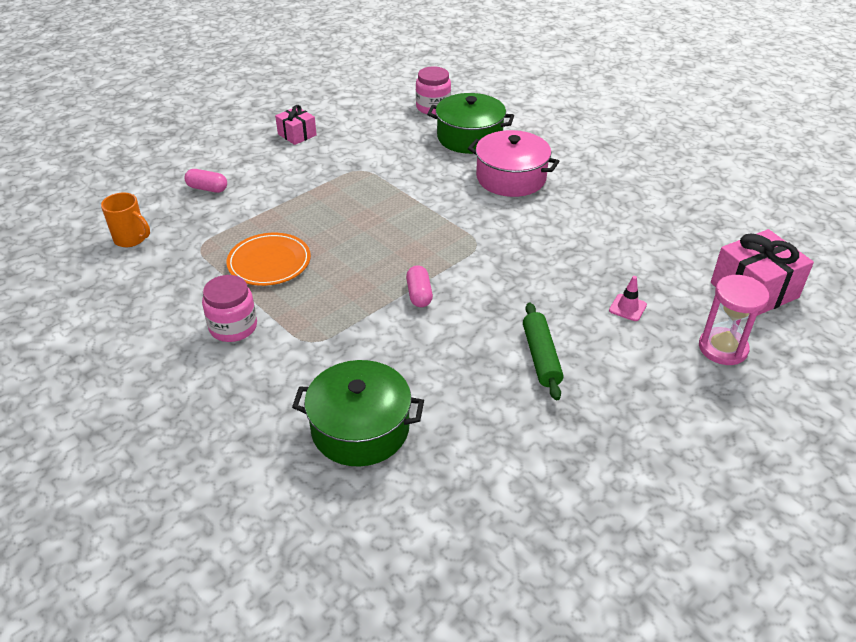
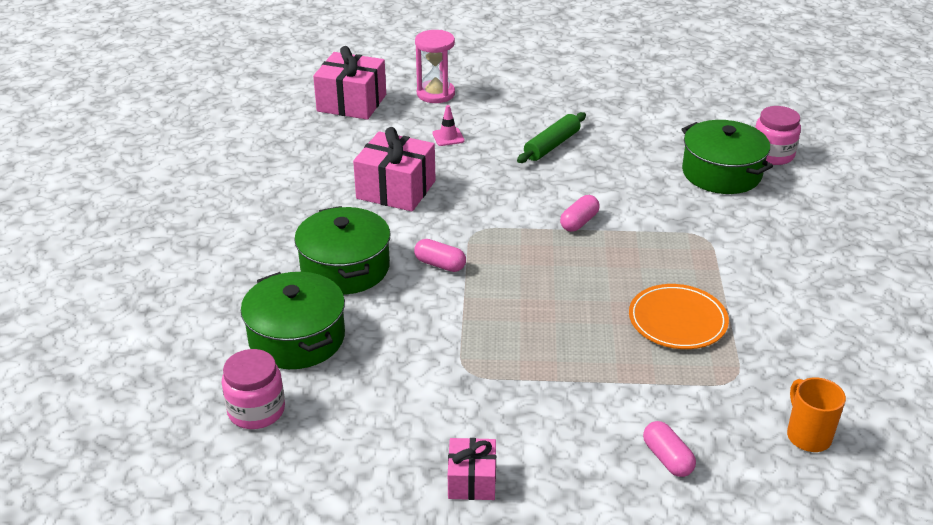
camera: 135 degrees left, 5 degrees down
pink jar [202,275,257,342] -> pink jar moved to [755,106,801,165]
pink pot [468,130,560,197] -> green pot [294,206,390,294]
none -> pink gift [353,127,435,211]
none -> pink capsule [414,239,466,272]

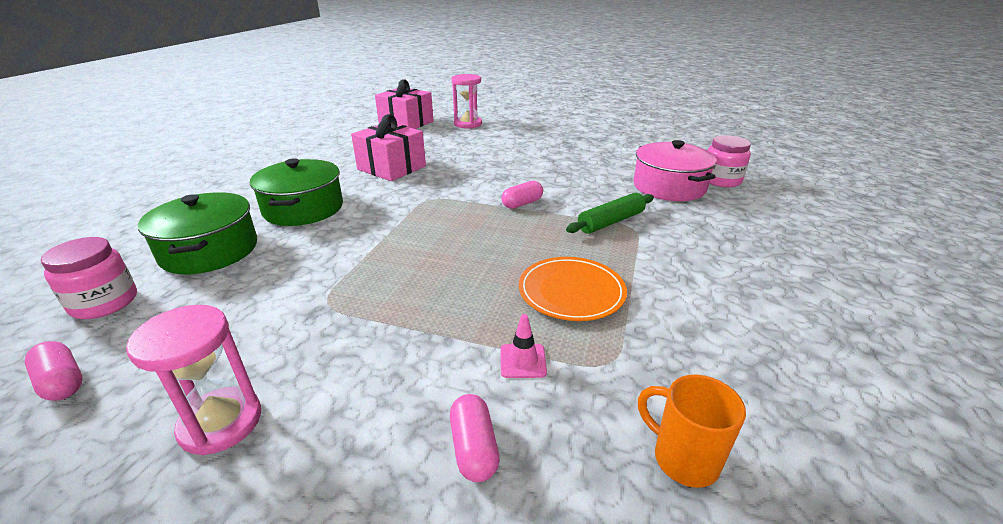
camera: 15 degrees right, 5 degrees down
pink capsule [414,239,466,272] -> pink capsule moved to [25,341,82,401]
pink traffic cone [432,105,465,146] -> pink traffic cone moved to [500,314,547,378]
pink gift [448,438,496,500] -> pink hourglass [126,305,261,455]
green rolling pin [517,112,586,163] -> green rolling pin moved to [566,193,654,234]
green pot [681,120,773,194] -> pink pot [633,140,717,201]
orange mug [787,377,846,452] -> orange mug turned 45 degrees counterclockwise [638,375,746,488]

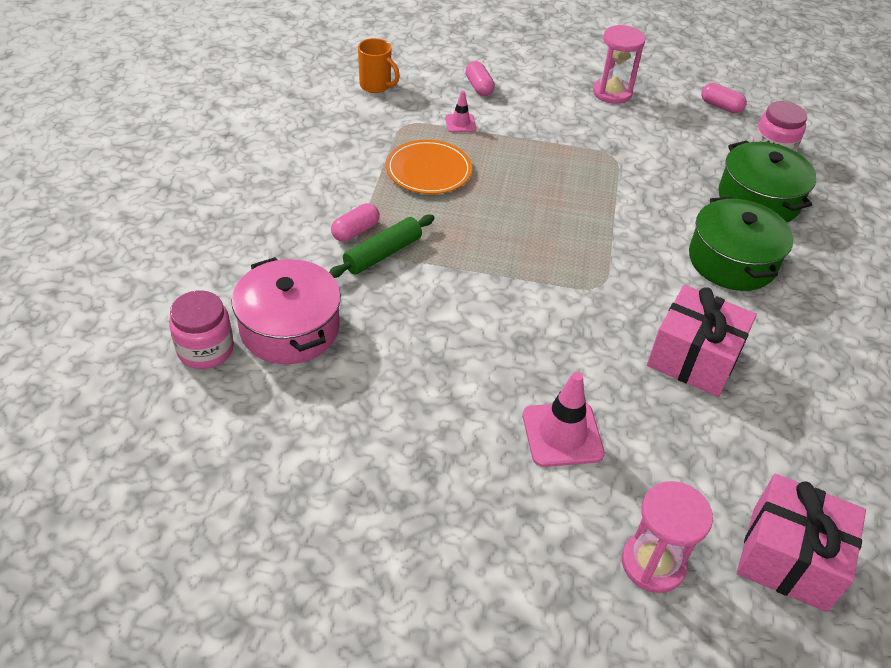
camera: 170 degrees right, 15 degrees up
pink capsule [501,181,543,209] -> pink capsule moved to [331,203,380,242]
none -> pink traffic cone [523,372,605,467]

